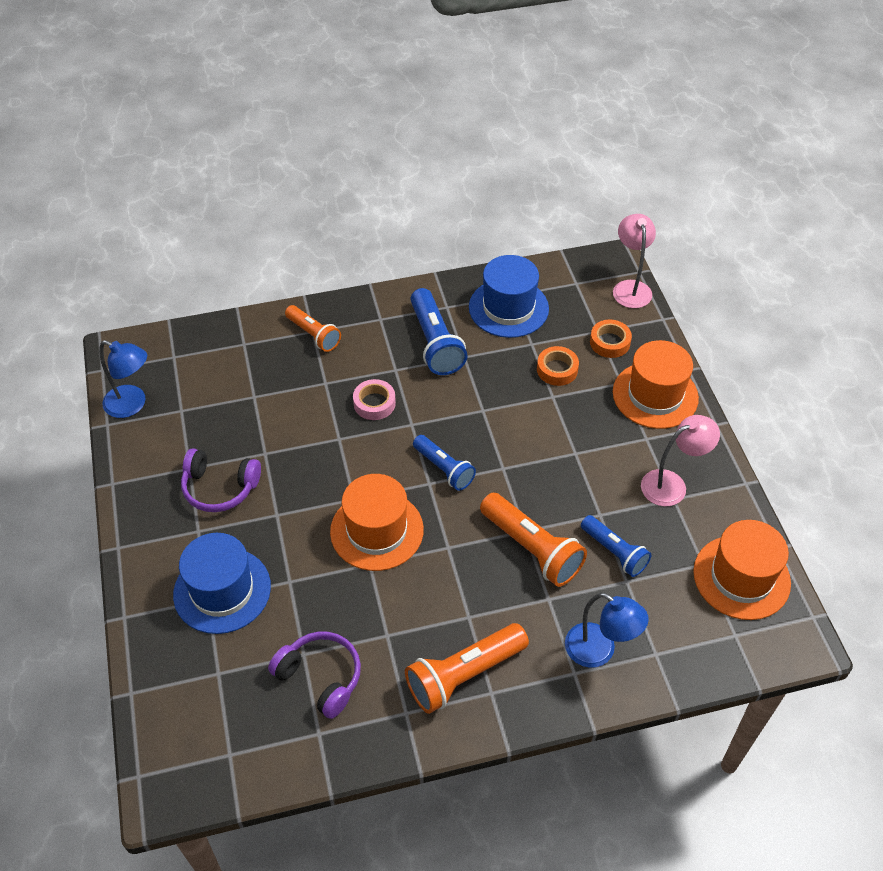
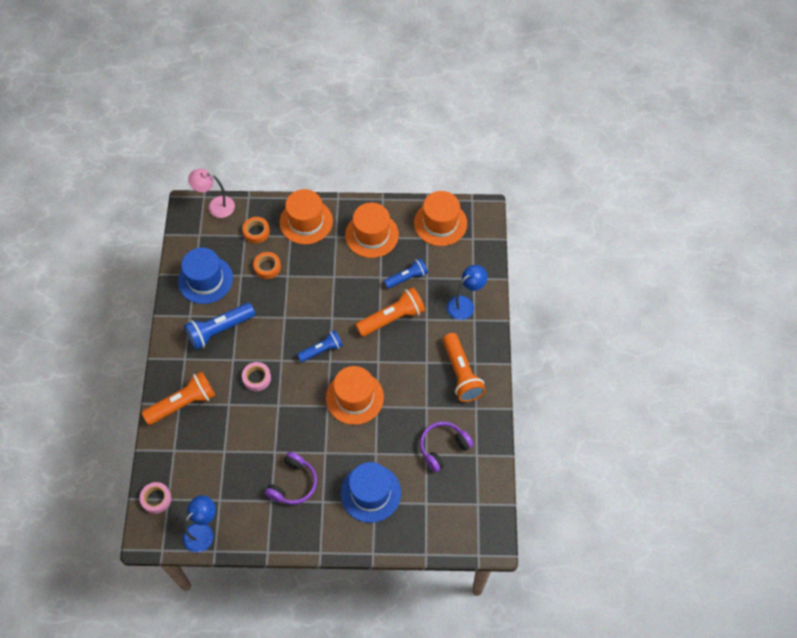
camera: 75 degrees left, 10 degrees up
orange flashlight [285,305,341,352] -> orange flashlight [142,371,215,425], size x1.54
blue flashlight [410,288,468,375] -> blue flashlight turned 150 degrees clockwise [184,303,255,350]
pink lamp [641,415,720,506] -> orange hat [345,203,399,258]
none -> pink tape [140,482,171,514]

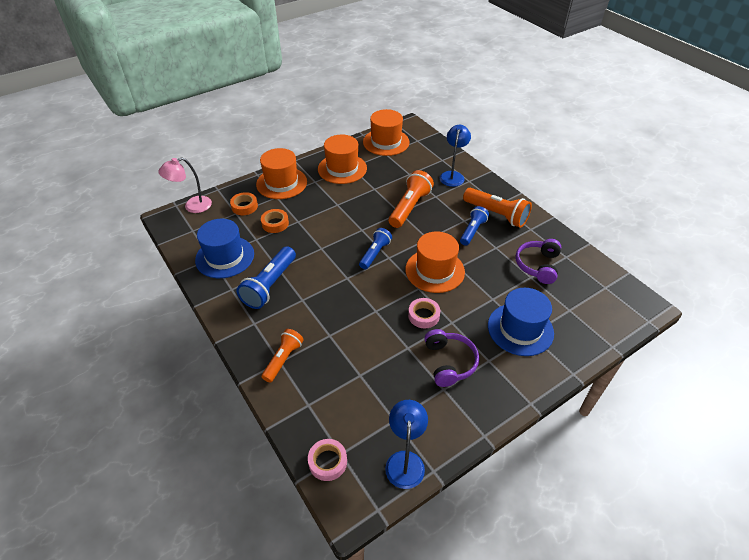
camera: 35 degrees left, 15 degrees down
orange flashlight [142,371,215,425] -> orange flashlight [261,329,304,383], size x0.65
pink tape [242,362,271,391] -> pink tape moved to [408,298,440,329]
blue flashlight [384,258,428,289] -> blue flashlight moved to [460,206,489,246]

